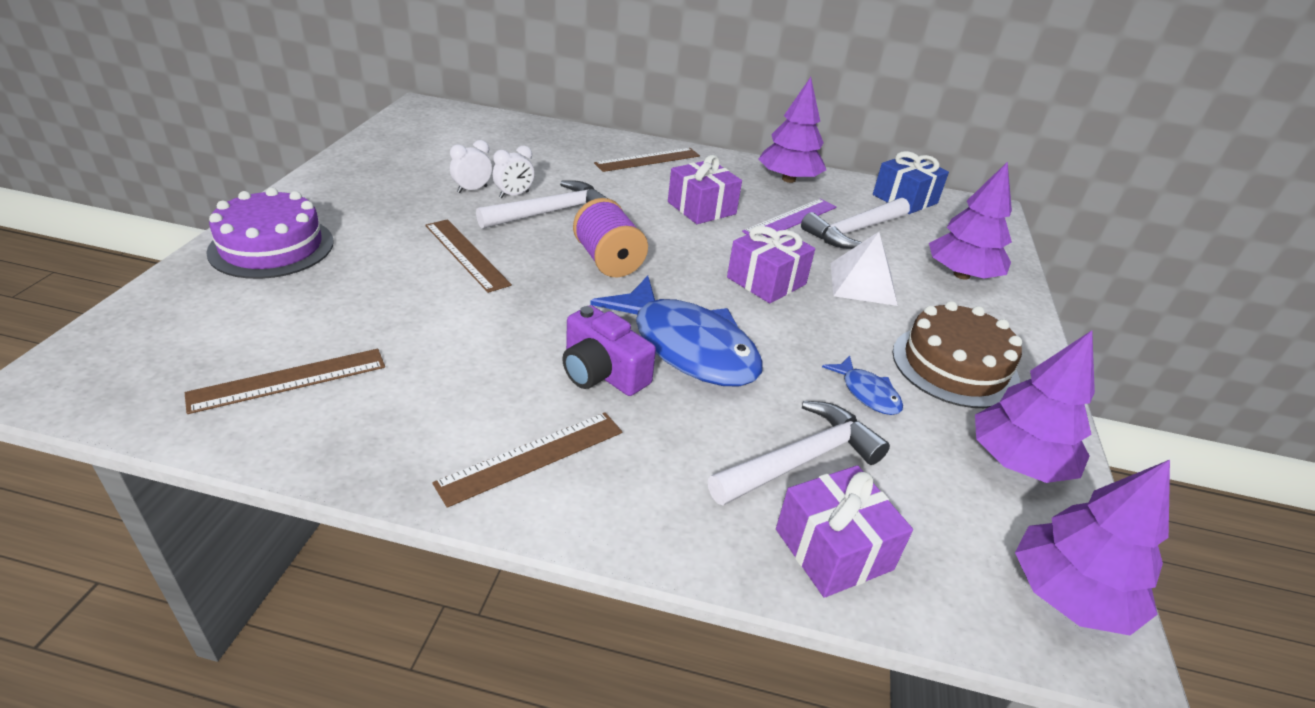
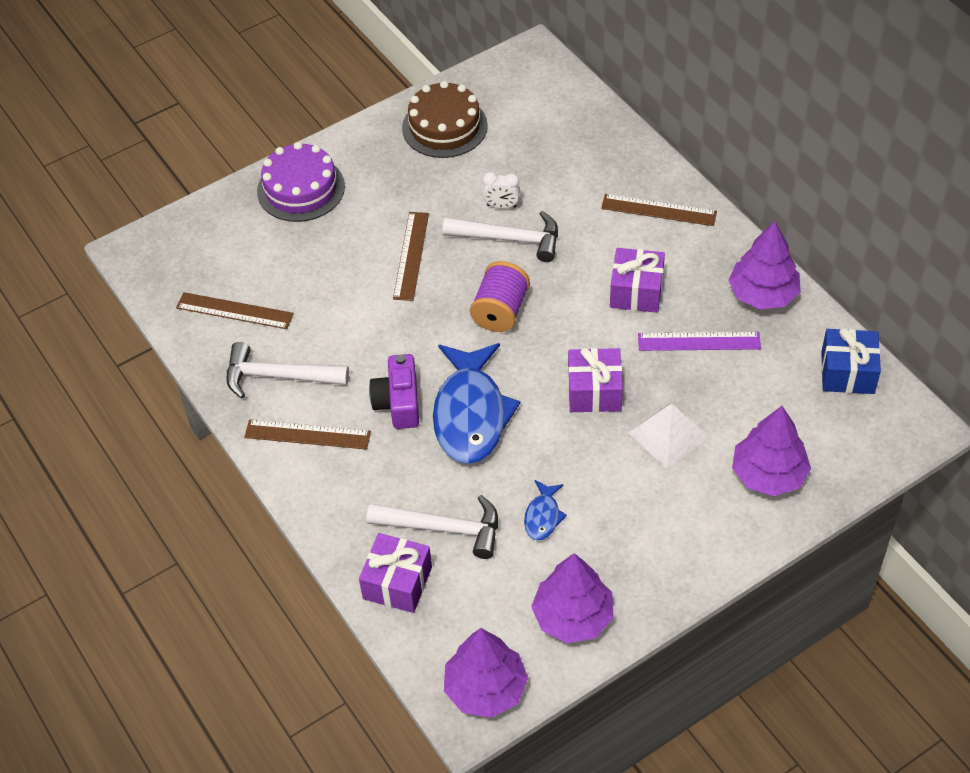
camera: 50 degrees right, 15 degrees up
white clock [450,140,492,193] -> none
white hammer [801,198,910,249] -> white hammer moved to [227,342,349,398]
brown cake [892,301,1022,408] -> brown cake moved to [402,81,488,158]

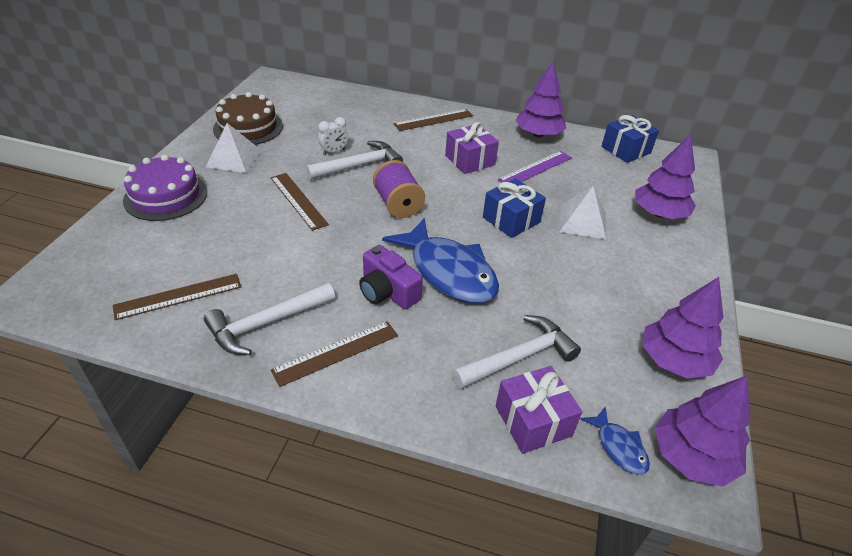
camera: 45 degrees left, 10 degrees down
blue fish [524,480,567,540] -> blue fish moved to [581,406,650,475]
purple gift [568,348,623,412] -> blue gift [483,178,546,238]
none -> white pyramid [206,123,262,173]

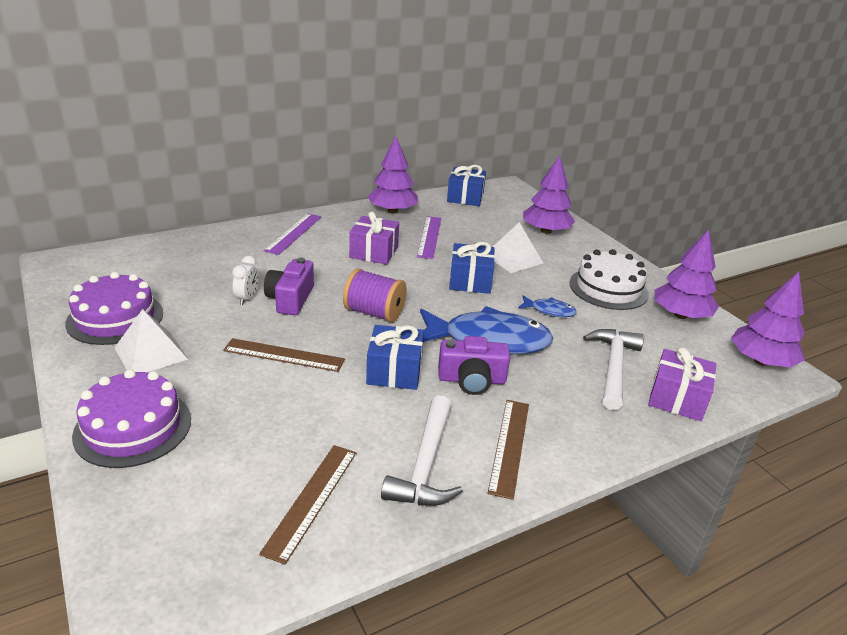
camera: 45 degrees left, 10 degrees down
brown cake [213,92,283,145] -> purple cake [65,272,163,345]
white hammer [306,141,403,180] -> purple camera [264,258,314,315]
brown ruler [394,109,473,131] -> purple ruler [264,214,321,255]
blue fish [581,406,650,475] -> blue fish moved to [518,295,577,317]
none -> blue gift [366,325,424,390]
none -> white cake [569,249,649,310]

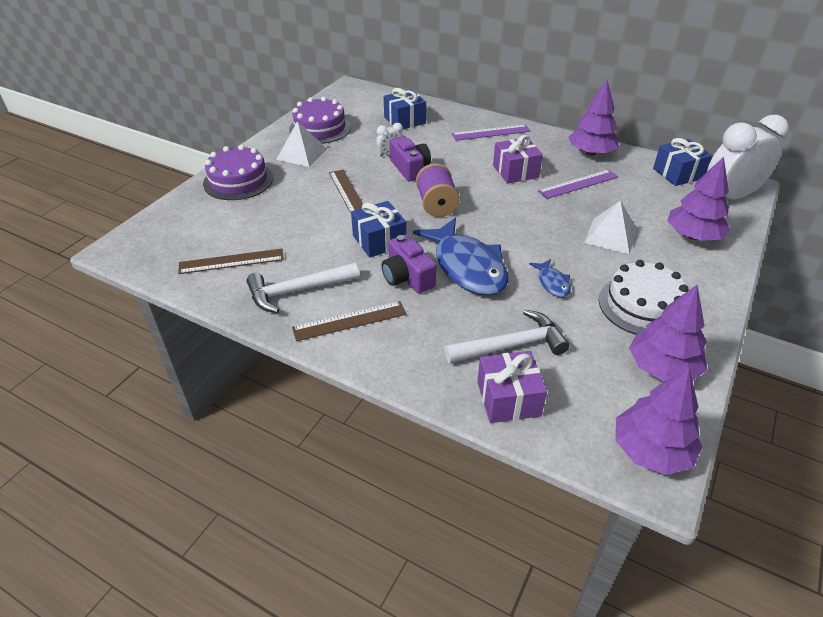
camera: 60 degrees right, 10 degrees up
purple camera [264,258,314,315] -> purple camera turned 90 degrees clockwise [390,136,431,181]
blue gift [449,242,495,294] -> blue gift moved to [384,88,426,129]
none -> white clock [707,115,789,200]

